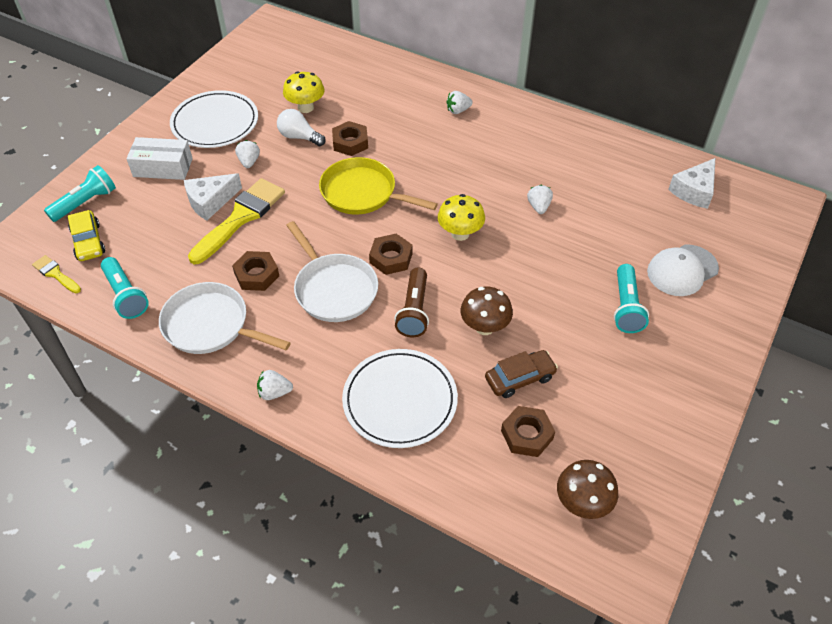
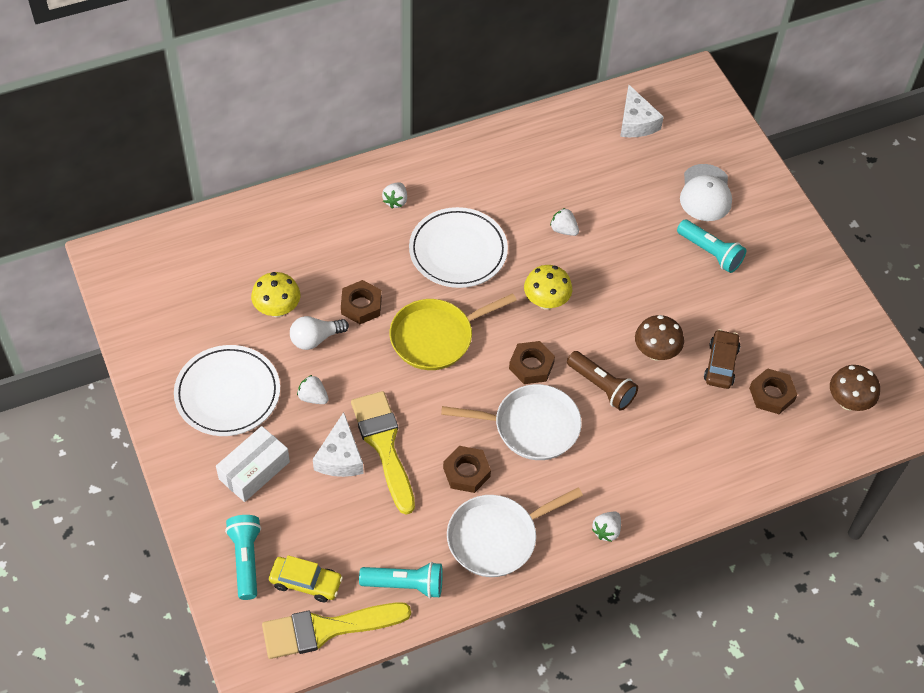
camera: 55 degrees left, 5 degrees up
yellow brush [32,255,81,293] -> yellow brush [262,602,411,659], size x2.03
white plate [342,349,458,448] -> white plate moved to [409,207,508,288]

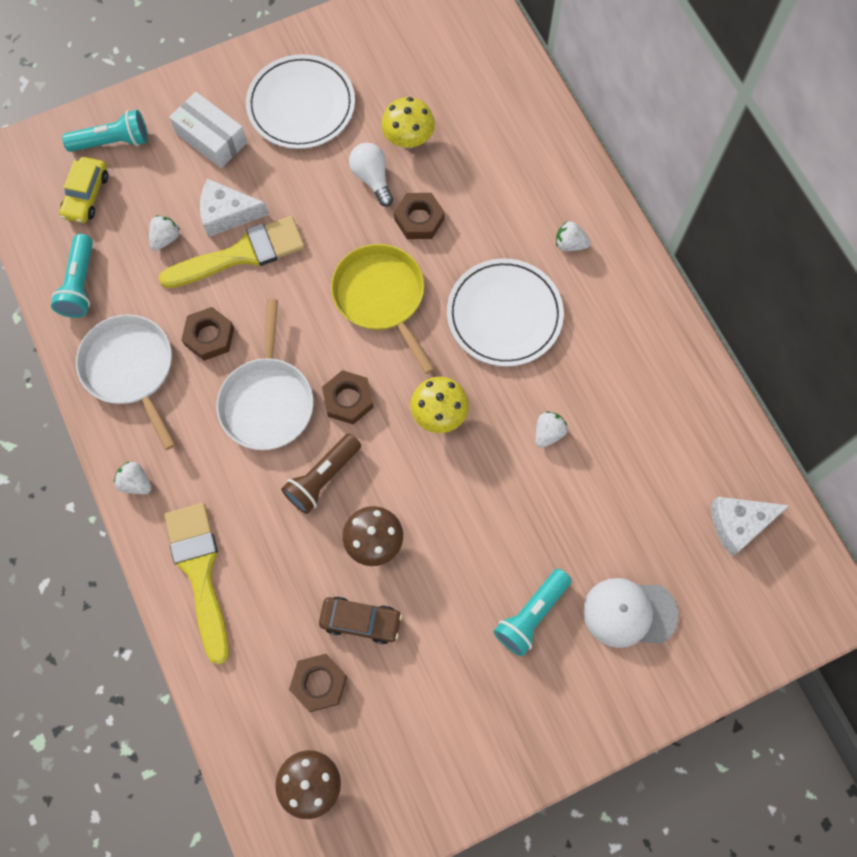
camera: 90 degrees right, 15 degrees up
yellow brush [262,602,411,659] -> yellow brush moved to [165,503,229,665]
white strawberry [297,375,329,404] -> white strawberry moved to [149,215,180,251]

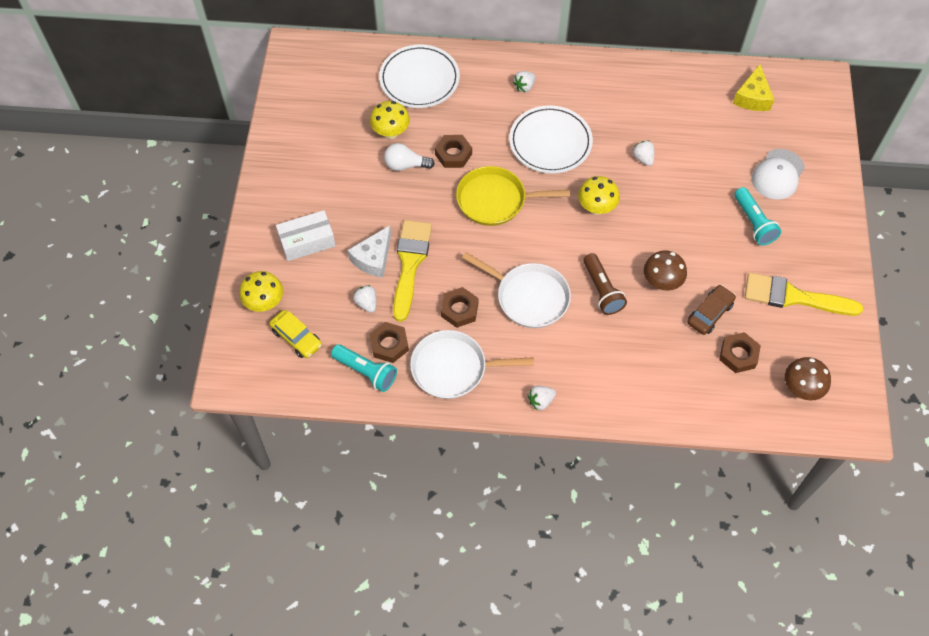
camera: 60 degrees left, 10 degrees down
turquoise flashlight [62,110,148,152] -> yellow mushroom [239,271,283,312]
yellow brush [165,503,229,665] -> yellow brush moved to [745,273,863,316]
white plate [246,54,355,149] -> white plate moved to [379,45,460,108]
brown nut [322,370,373,424] -> brown nut moved to [369,322,409,363]
white cheese [711,497,790,556] -> yellow cheese [733,64,774,111]

